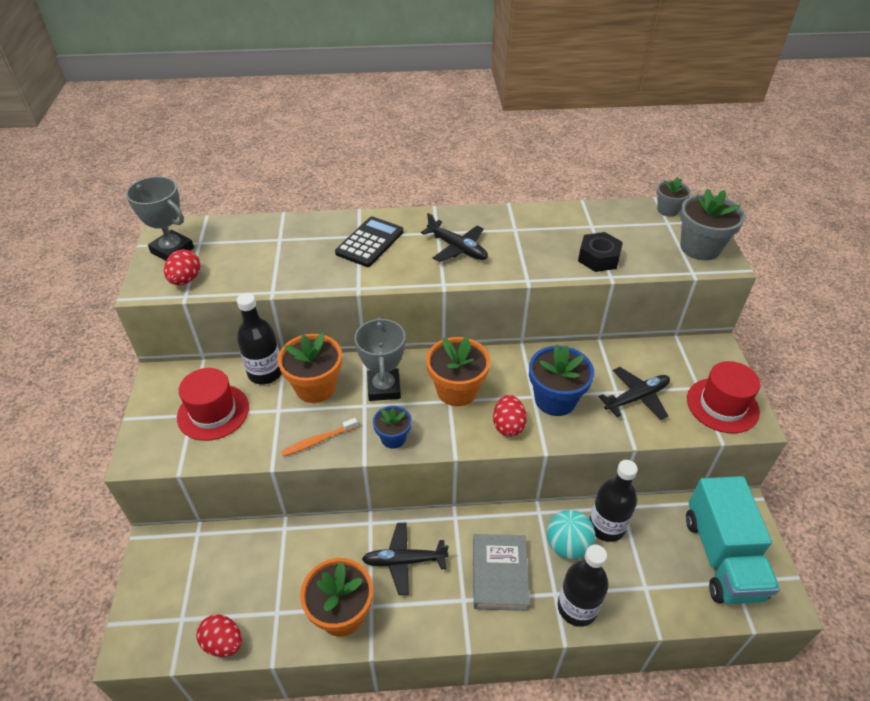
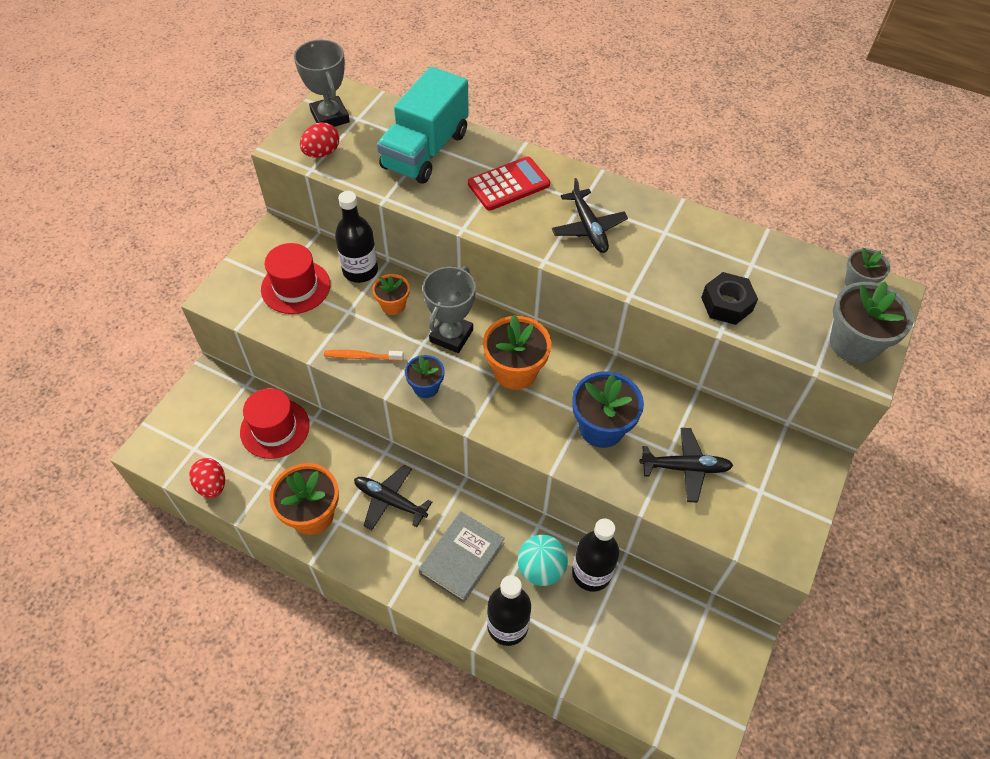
camera: 30 degrees right, 10 degrees up
orange flower pot [278,333,342,403] -> orange flower pot [372,274,410,315], size x0.58
black calculator [335,217,403,267] -> red calculator [468,156,550,211]
red egg [493,395,527,437] -> none
turquoise truck [686,476,780,604] -> turquoise truck moved to [377,67,469,184]
red hat [687,361,761,433] -> red hat moved to [240,388,310,459]

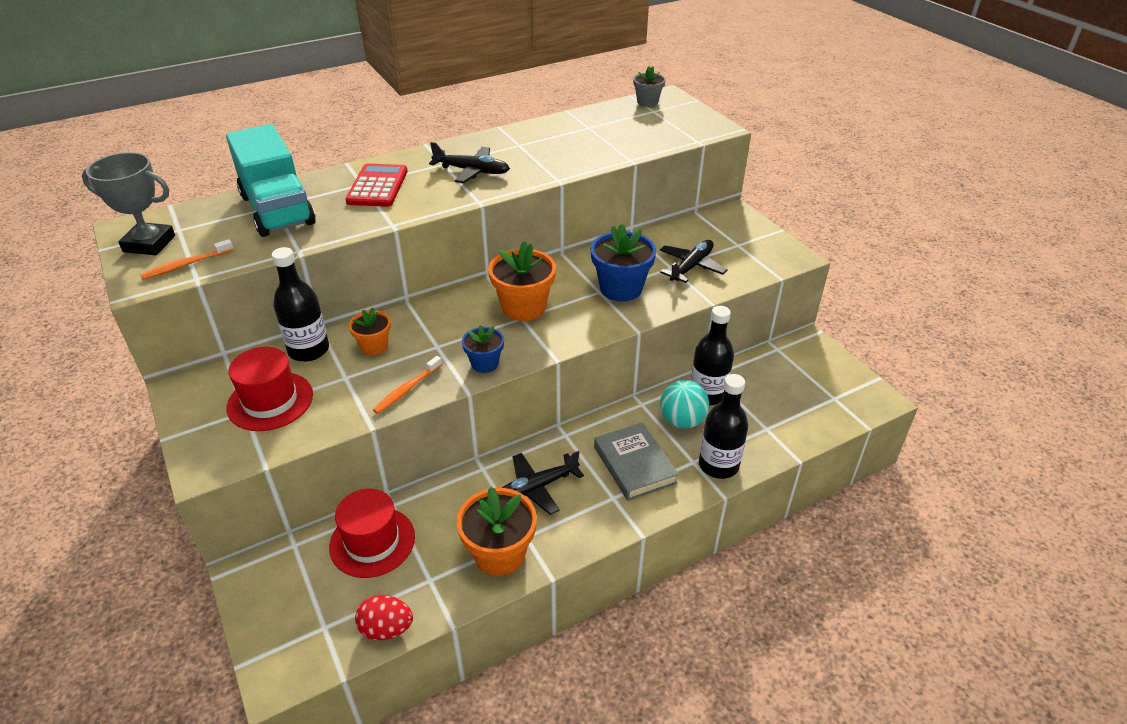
camera: 55 degrees left, 15 degrees down
red egg [300,122,339,158] -> orange toothbrush [140,239,234,280]
grey trophy [423,266,476,353] -> none
black nut [701,272,758,325] -> none
grey flower pot [830,282,914,364] -> none

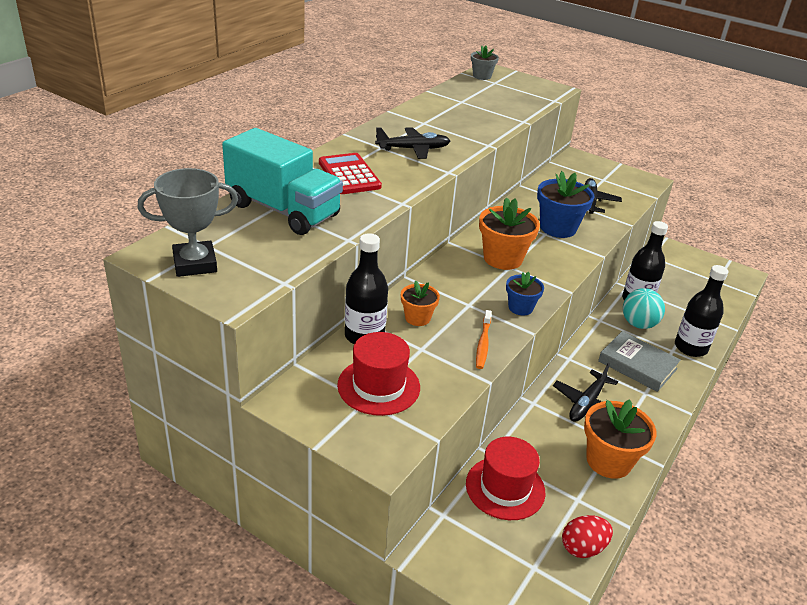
camera: 30 degrees left, 5 degrees down
orange toothbrush [140,239,234,280] -> none

